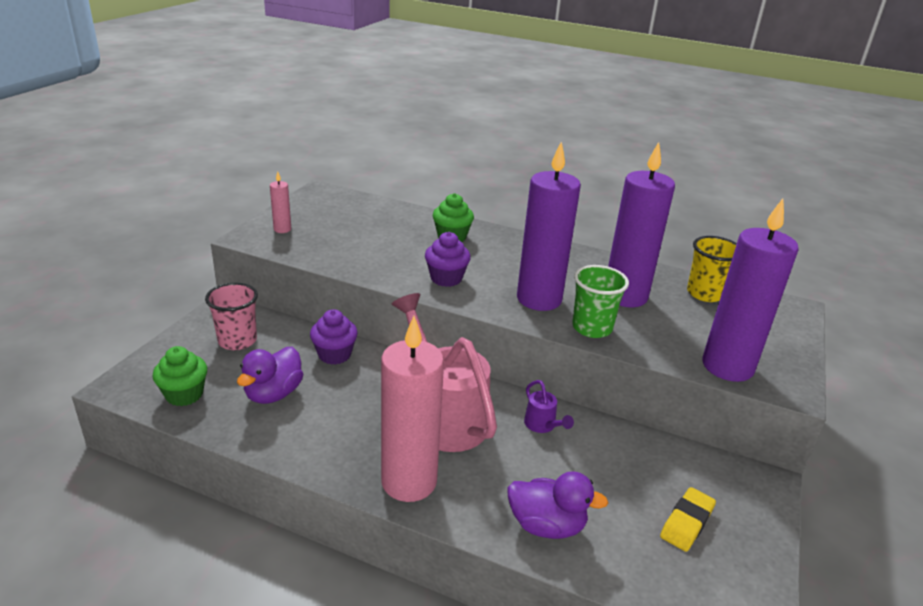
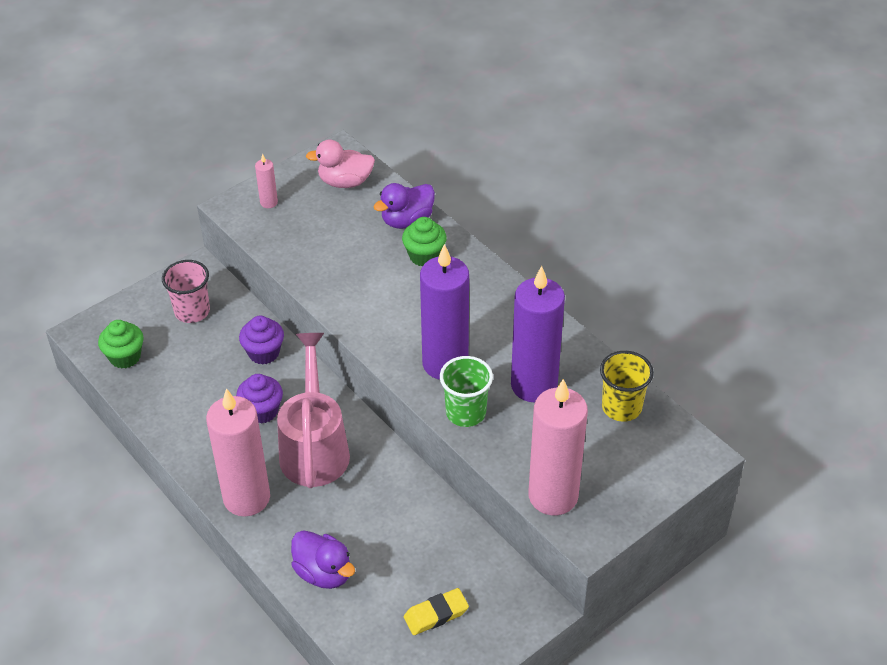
camera: 30 degrees right, 15 degrees up
purple duck [237,347,303,404] -> purple duck moved to [374,183,435,229]
purple cupcake [425,232,471,287] -> purple cupcake moved to [236,374,283,424]
purple watering can [524,380,574,433] -> none
purple candle [702,198,799,382] -> pink candle [528,379,588,515]
none -> pink duck [306,139,375,188]

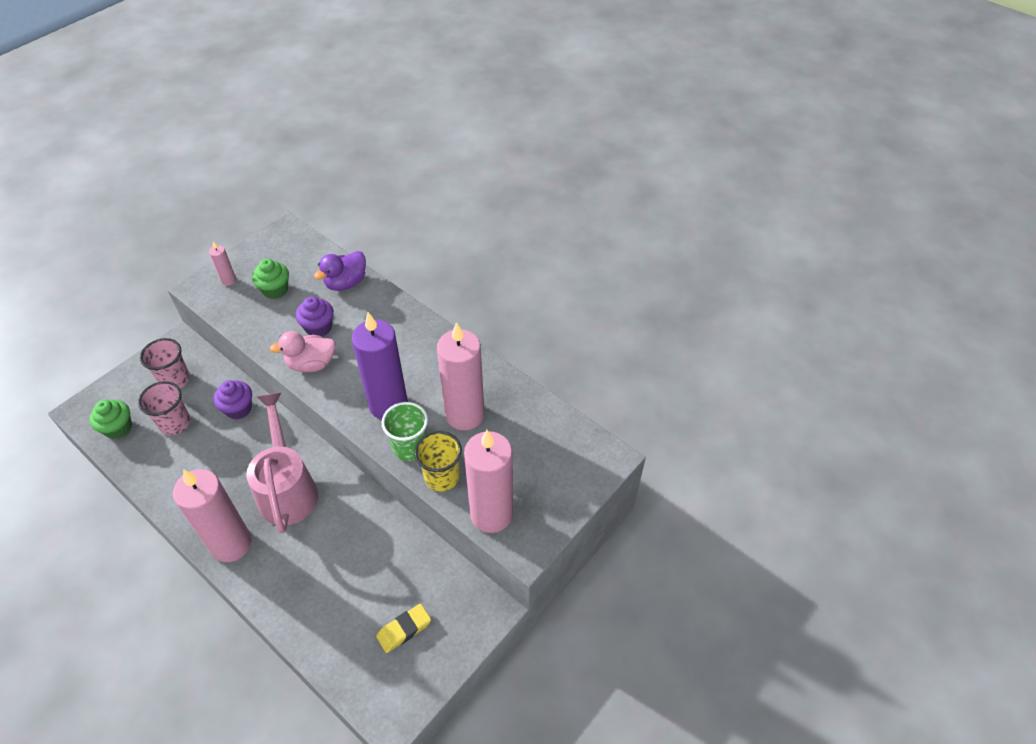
camera: 10 degrees left, 5 degrees up
purple cupcake [236,374,283,424] -> purple cupcake moved to [295,296,334,337]
purple duck [291,530,355,589] -> none
pink duck [306,139,375,188] -> pink duck moved to [270,331,336,372]
green cupcake [402,217,447,267] -> green cupcake moved to [252,259,289,299]
purple candle [511,266,565,403] -> pink candle [437,322,484,430]
yellow cup [600,351,654,422] -> yellow cup moved to [414,431,462,491]
none -> pink cup [138,381,190,435]

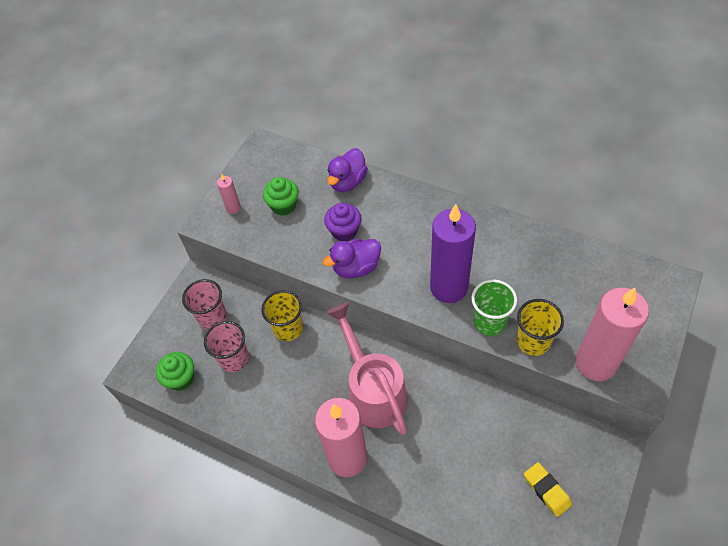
camera: 10 degrees left, 5 degrees up
purple cupcake [213,380,252,419] -> yellow cup [261,290,303,341]
pink duck [270,331,336,372] -> purple duck [323,239,381,278]
yellow eraser [376,604,431,653] -> yellow eraser turned 75 degrees counterclockwise [524,462,572,517]
pink candle [437,322,484,430] -> none

